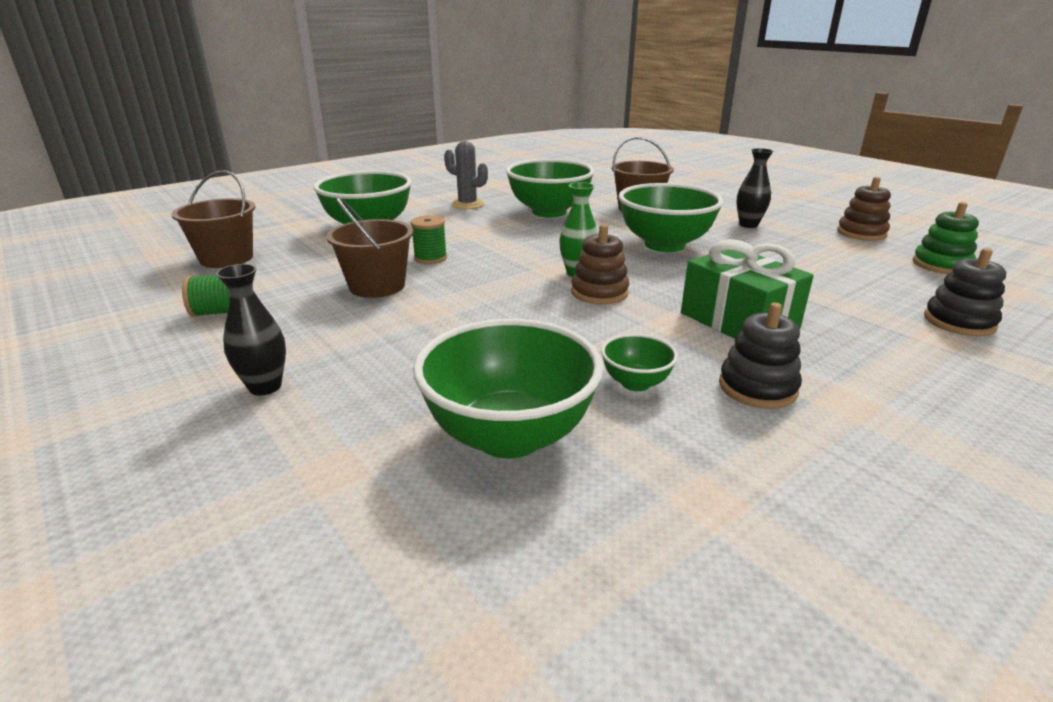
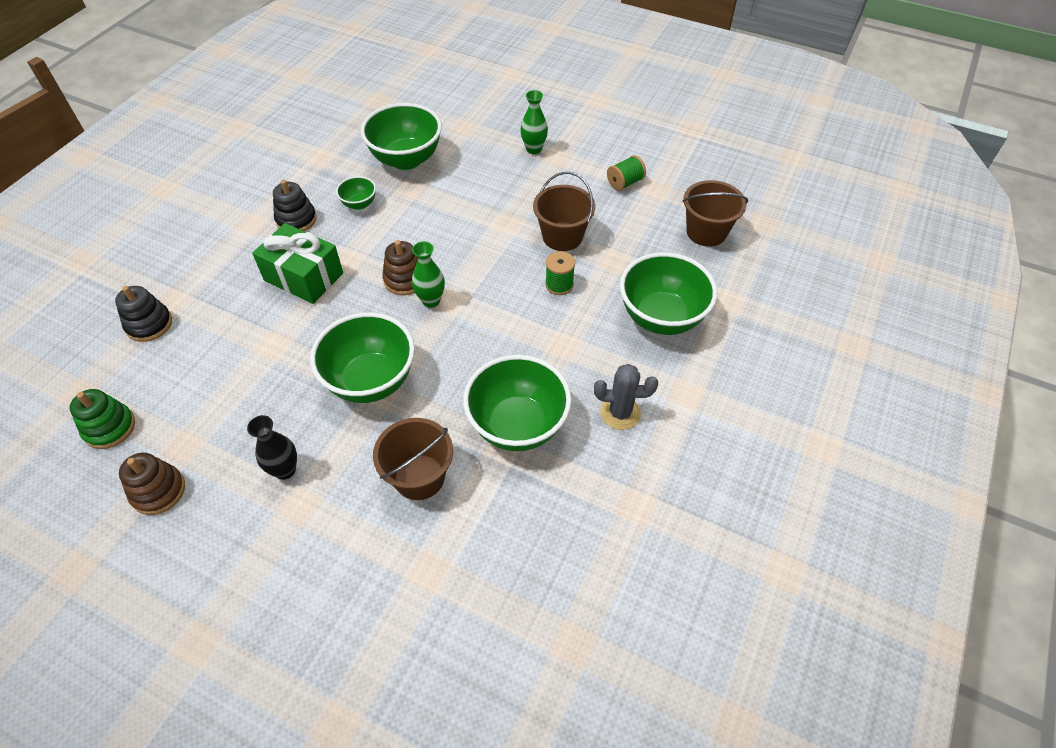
camera: 155 degrees right, 25 degrees up
black vase [216,264,286,395] -> green vase [520,90,548,154]

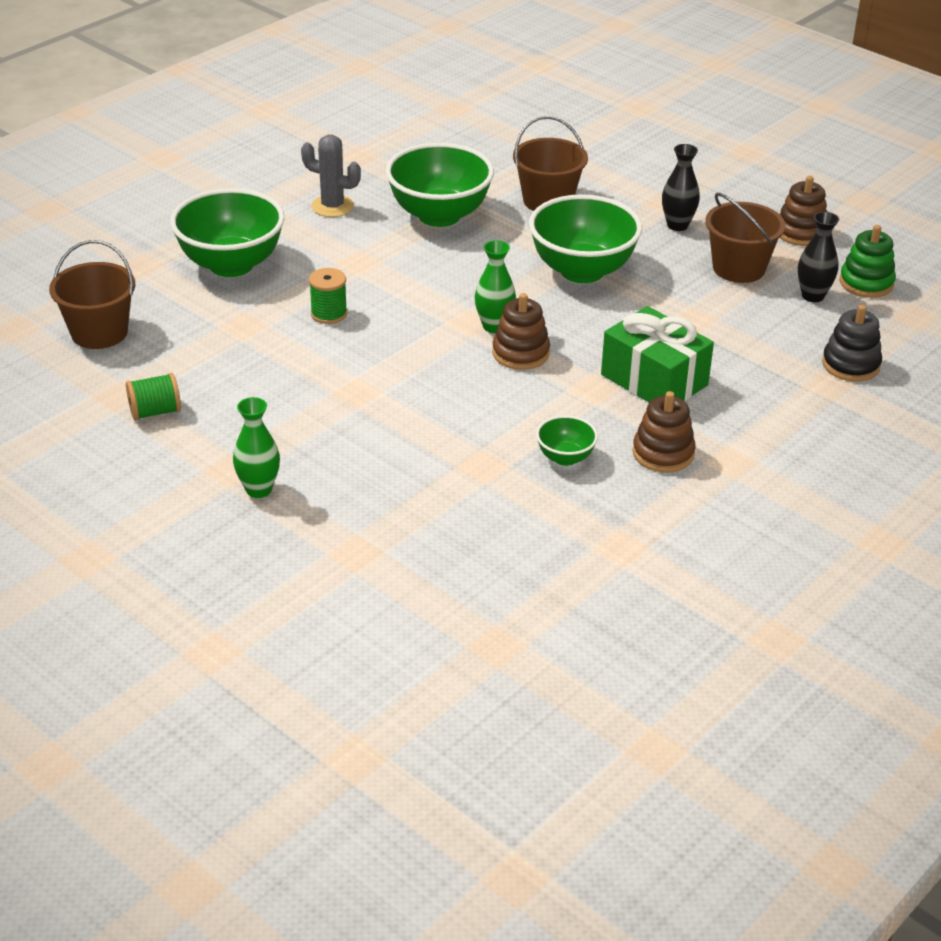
camera: 165 degrees left, 15 degrees down
black stacking toy [273,180,317,231] -> brown stacking toy [633,391,696,473]
green bowl [361,103,442,170] -> none
brown bucket [533,172,595,251] -> brown bucket moved to [705,193,785,283]
none -> black vase [798,212,839,302]

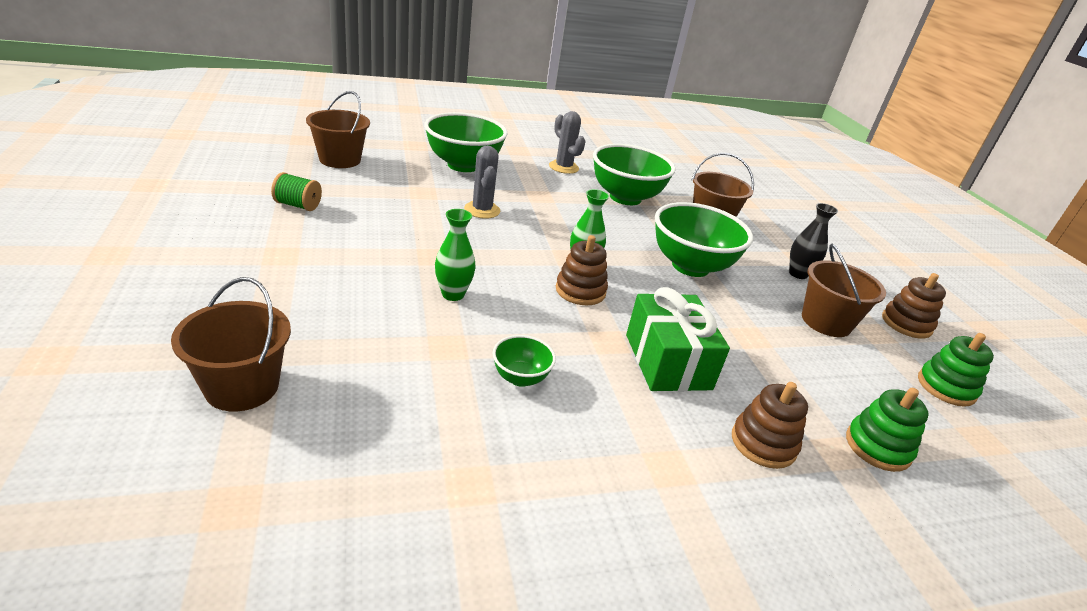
camera: 30 degrees right, 5 degrees down
green vase [233,397,280,498] -> green vase moved to [435,209,476,301]
green spool [309,268,347,324] -> grey cactus [464,145,500,219]
brown stacking toy [633,391,696,473] -> brown stacking toy moved to [732,382,808,469]
black vase [798,212,839,302] -> none
black stacking toy [822,305,882,382] -> green stacking toy [846,388,929,472]
none -> brown bucket [171,277,291,411]

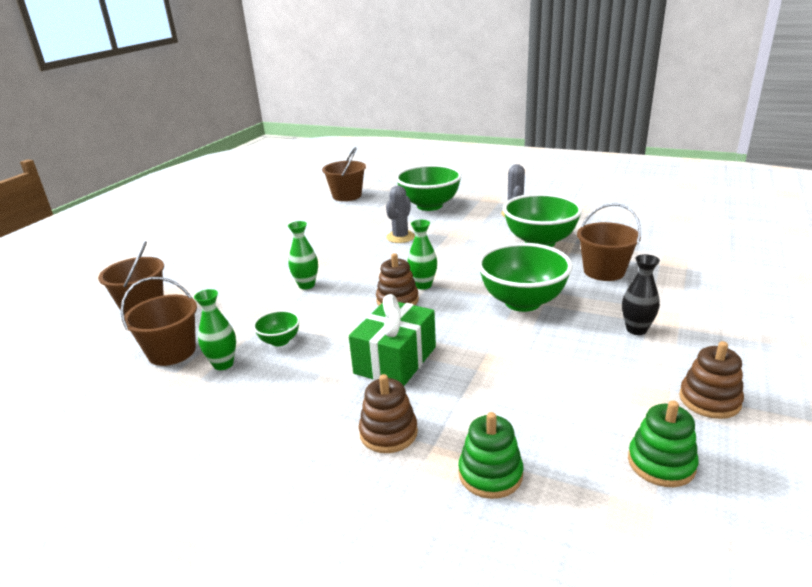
camera: 45 degrees right, 5 degrees down
green spool [271,172,322,211] -> none
brown bucket [802,244,886,337] -> brown bucket moved to [120,277,197,366]
none -> green vase [194,289,236,370]

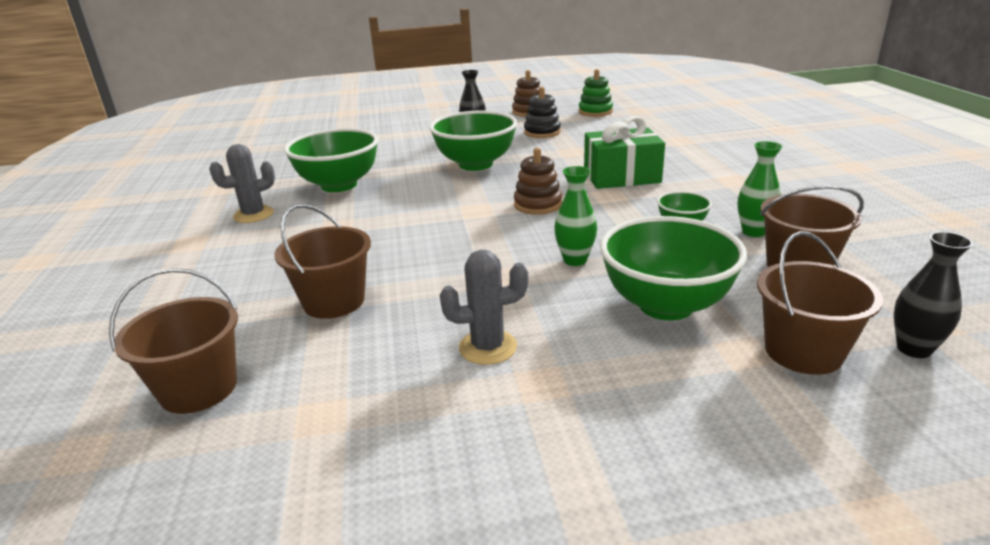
camera: 125 degrees left, 0 degrees up
brown stacking toy [359,374,418,453] -> none
grey cactus [386,186,415,243] -> grey cactus moved to [440,250,528,365]
green bowl [395,164,462,211] -> green bowl moved to [600,216,747,320]
green vase [408,220,437,290] -> none
green stacking toy [458,412,523,499] -> none
brown bucket [577,203,641,281] -> brown bucket moved to [274,204,371,319]
none -> black stacking toy [524,87,561,138]
none -> black vase [894,232,973,358]

